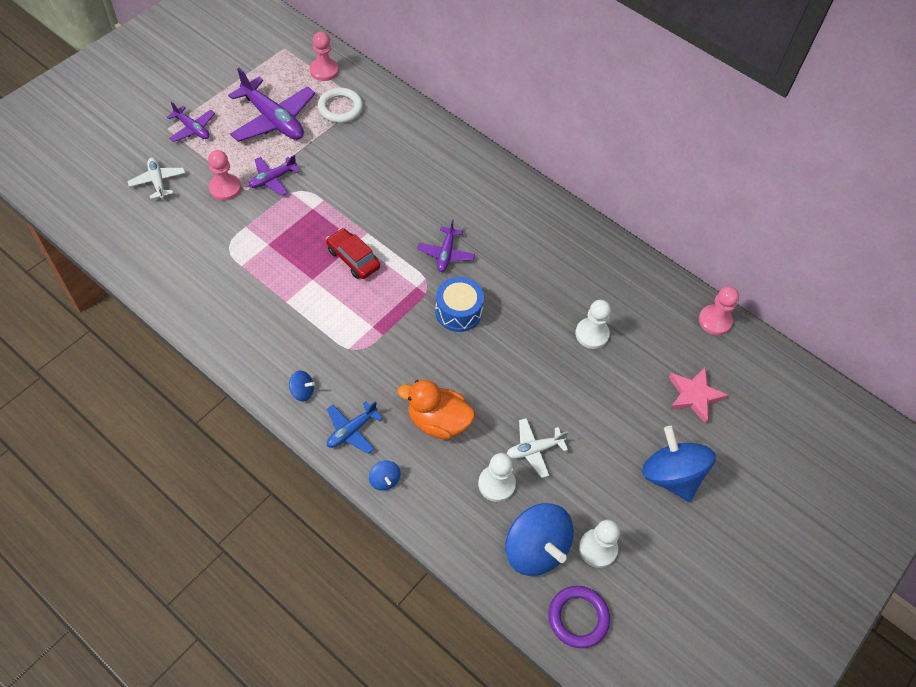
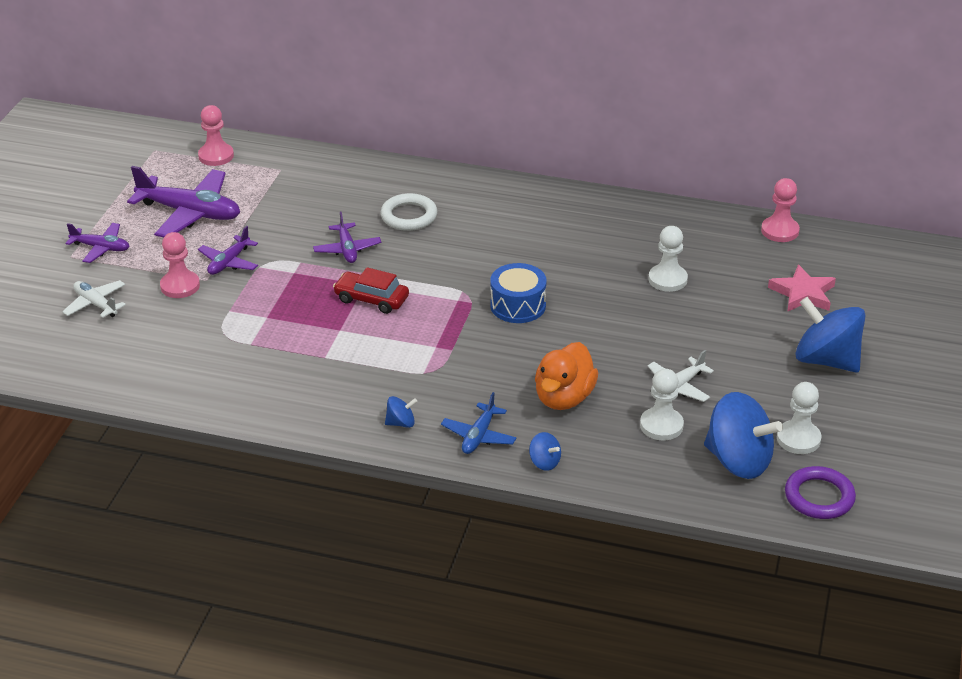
camera: 20 degrees left, 20 degrees down
white ring [318,88,363,123] -> white ring moved to [380,193,437,231]
orange duck [397,380,475,440] -> orange duck turned 60 degrees counterclockwise [535,342,598,410]
purple plane [417,219,475,272] -> purple plane moved to [313,211,381,263]

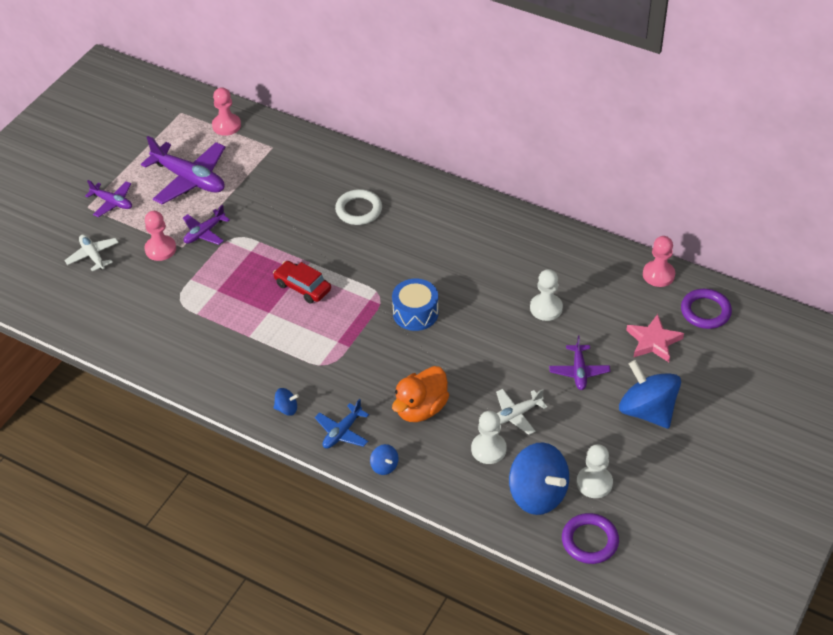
camera: 15 degrees right, 10 degrees up
purple plane [313,211,381,263] -> purple plane moved to [549,335,610,390]
none -> purple ring [681,289,732,329]

